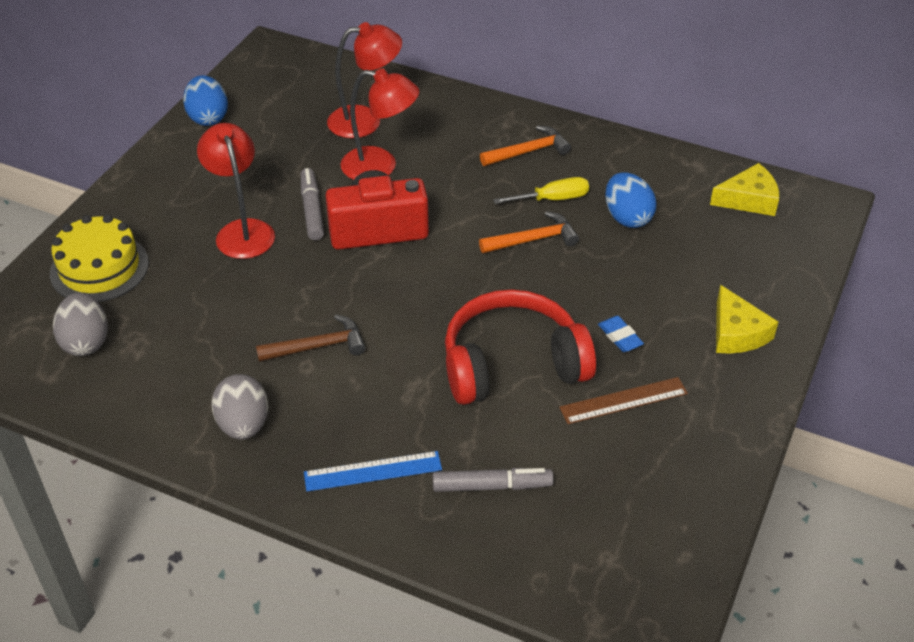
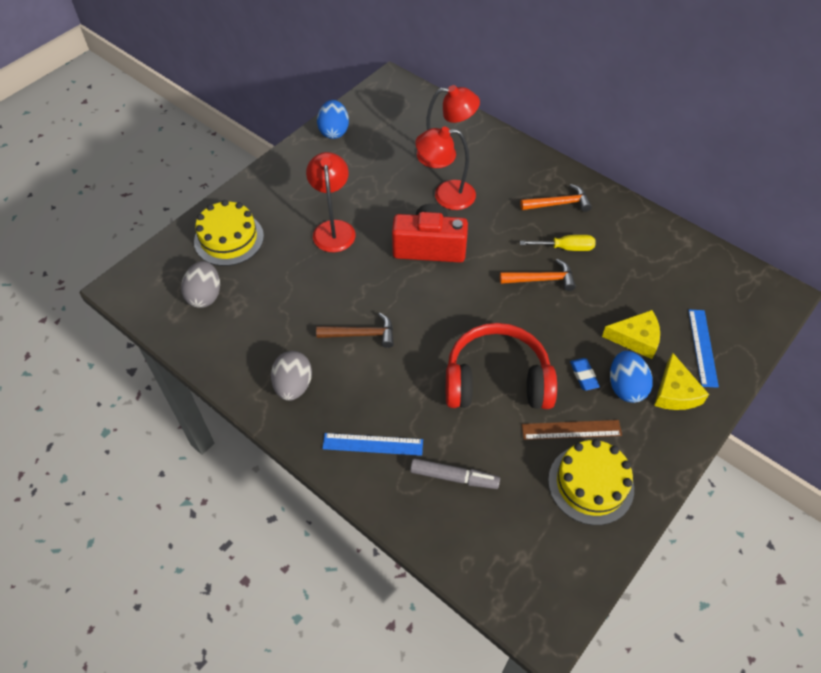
camera: 15 degrees right, 10 degrees up
grey marker [301,168,324,240] -> none
red lamp [340,68,419,180] -> red lamp turned 150 degrees clockwise [415,126,476,210]
blue egg [605,172,656,228] -> blue egg moved to [610,351,653,403]
yellow cheese [710,163,779,216] -> yellow cheese moved to [602,310,660,359]
none -> yellow cake [548,439,634,525]
none -> blue ruler [689,309,719,388]

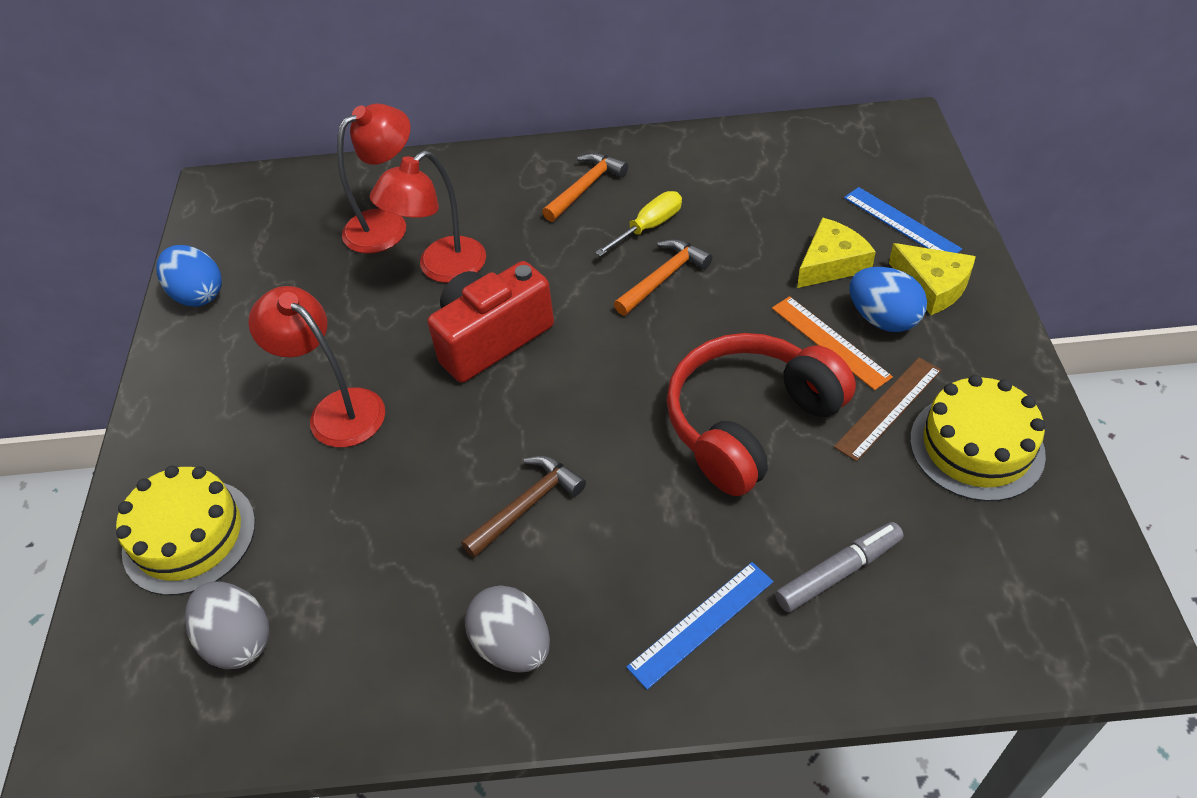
camera: 40 degrees left, 5 degrees down
blue eraser [570,358,600,391] -> orange ruler [772,296,893,390]

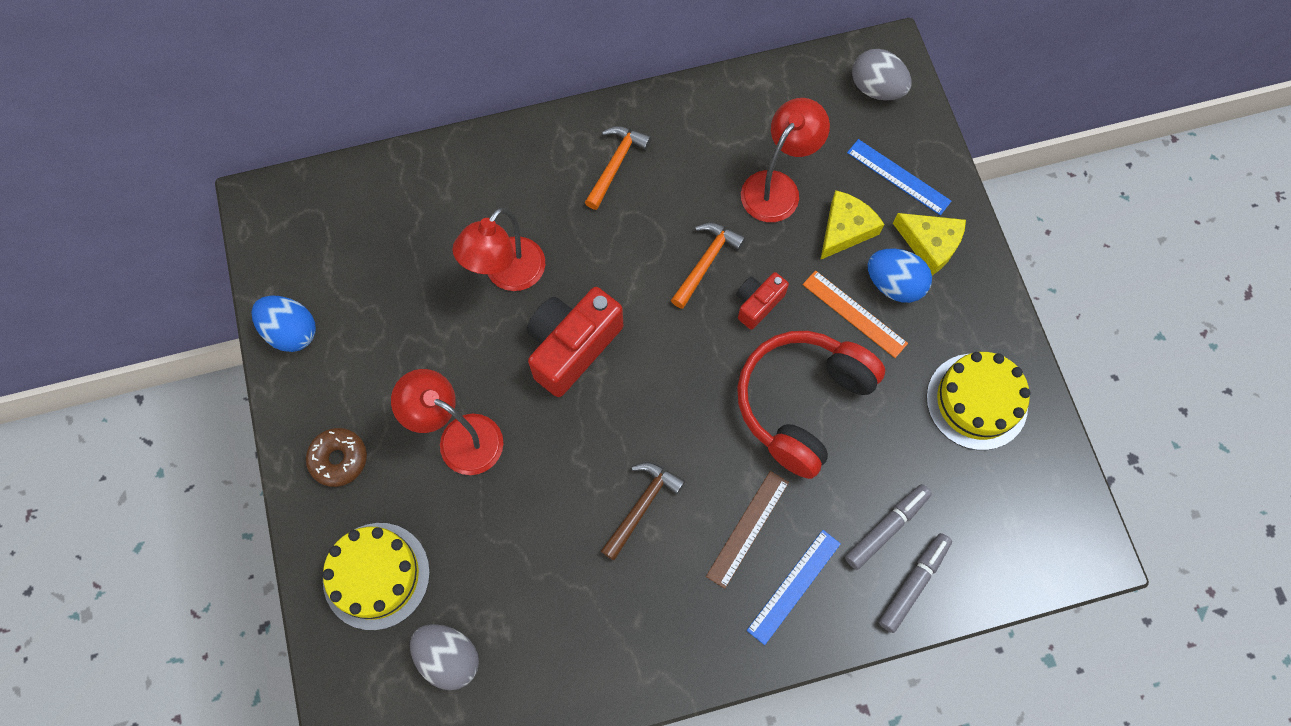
camera: 15 degrees left, 20 degrees up
red lamp [337,104,410,254] -> red lamp moved to [741,98,830,222]
grey egg [465,585,550,673] -> grey egg moved to [852,49,911,100]
yellow screwdriver [595,191,682,256] -> none
brown ruler [834,357,941,462] -> brown ruler moved to [706,471,789,589]
none -> brown donut [306,428,367,487]
none -> red camera [737,272,789,330]
none -> grey marker [879,533,952,633]

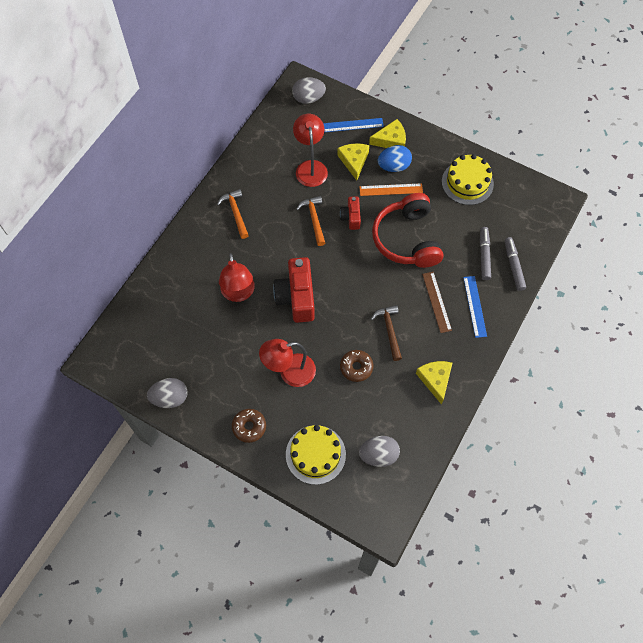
camera: 45 degrees left, 5 degrees down
blue egg [251,296,316,352] -> grey egg [147,378,187,408]
none -> brown donut [340,350,373,382]
none -> yellow cheese [416,361,452,405]

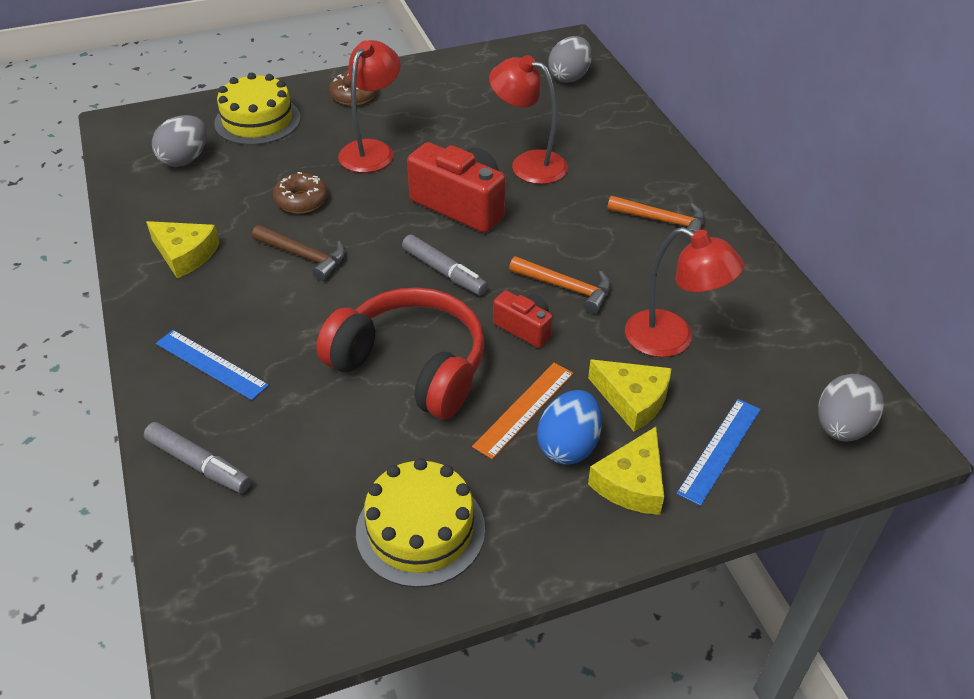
camera: 130 degrees right, 20 degrees down
grey egg [147,378,187,408] -> grey egg moved to [548,36,592,83]
brown ruler [422,272,452,333] -> none
grey marker [480,227,491,280] -> grey marker moved to [402,235,488,295]

